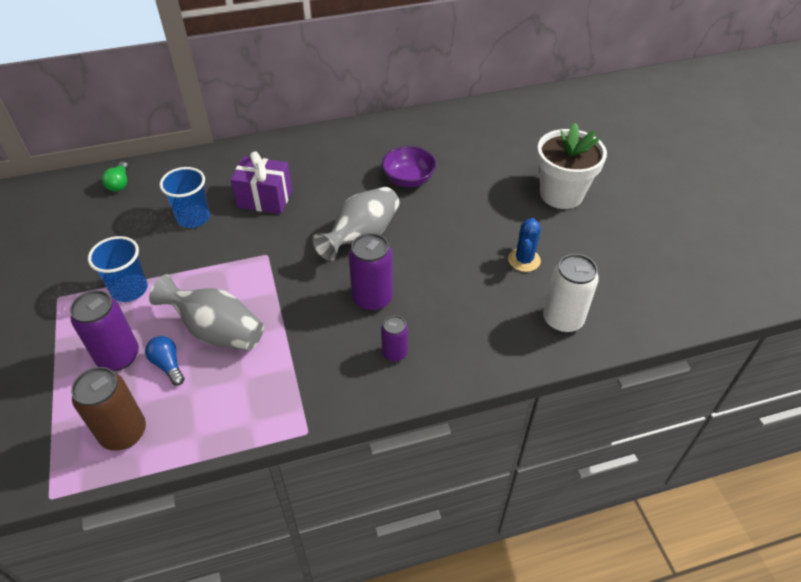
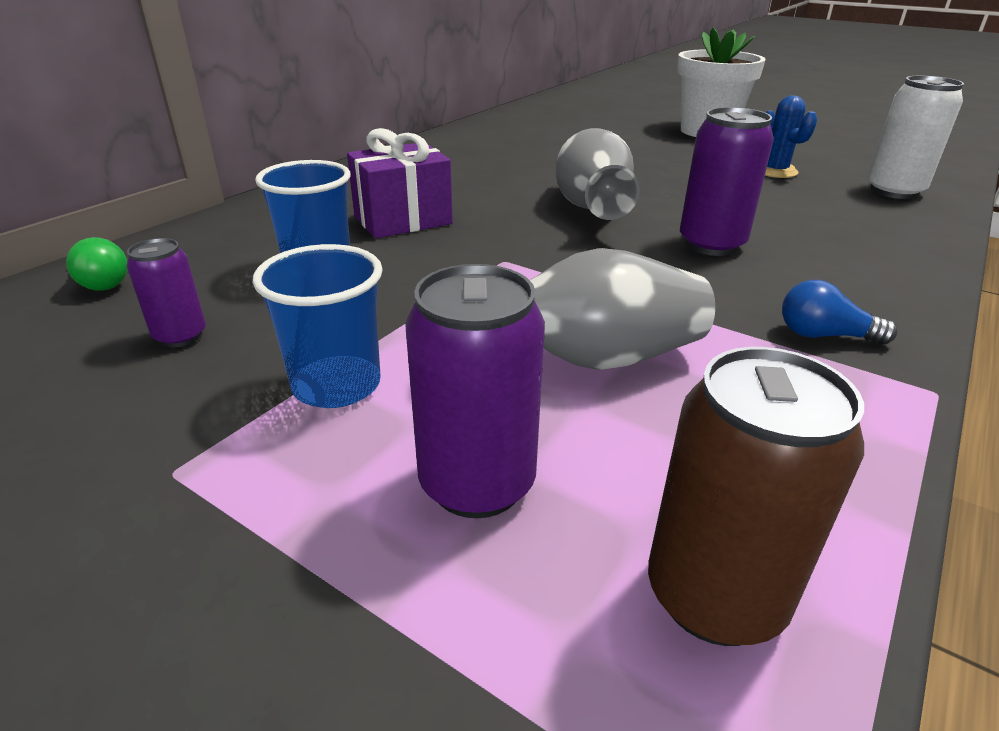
camera: 40 degrees left, 15 degrees down
blue light bulb [145,336,184,386] -> blue light bulb moved to [782,280,897,345]
purple can [381,316,408,362] -> purple can moved to [127,238,206,347]
purple bowl [382,146,436,187] -> none

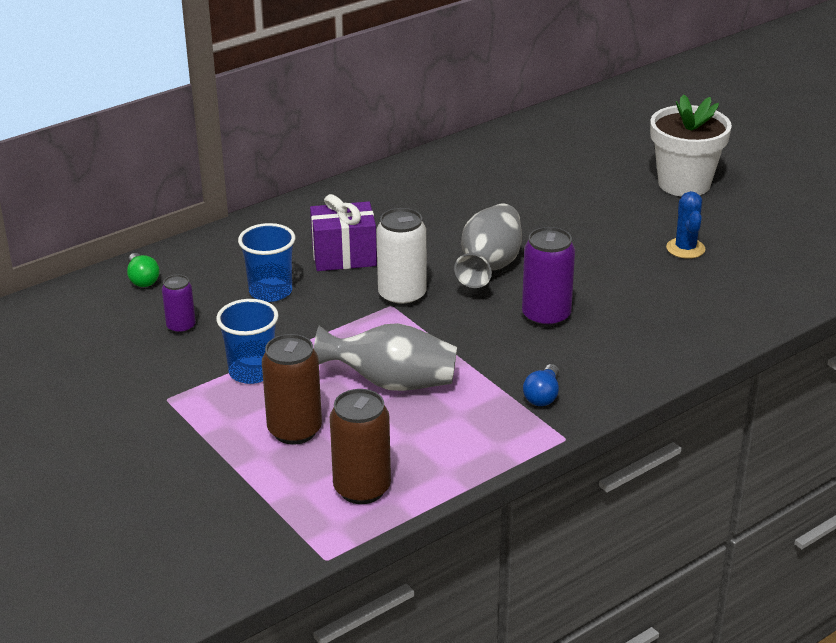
camera: 20 degrees right, 0 degrees up
purple can [405,264,545,518] -> brown can [262,334,322,445]
blue light bulb [782,280,897,345] -> blue light bulb turned 105 degrees counterclockwise [523,364,559,406]
white can [867,76,964,199] -> white can moved to [376,208,427,307]

